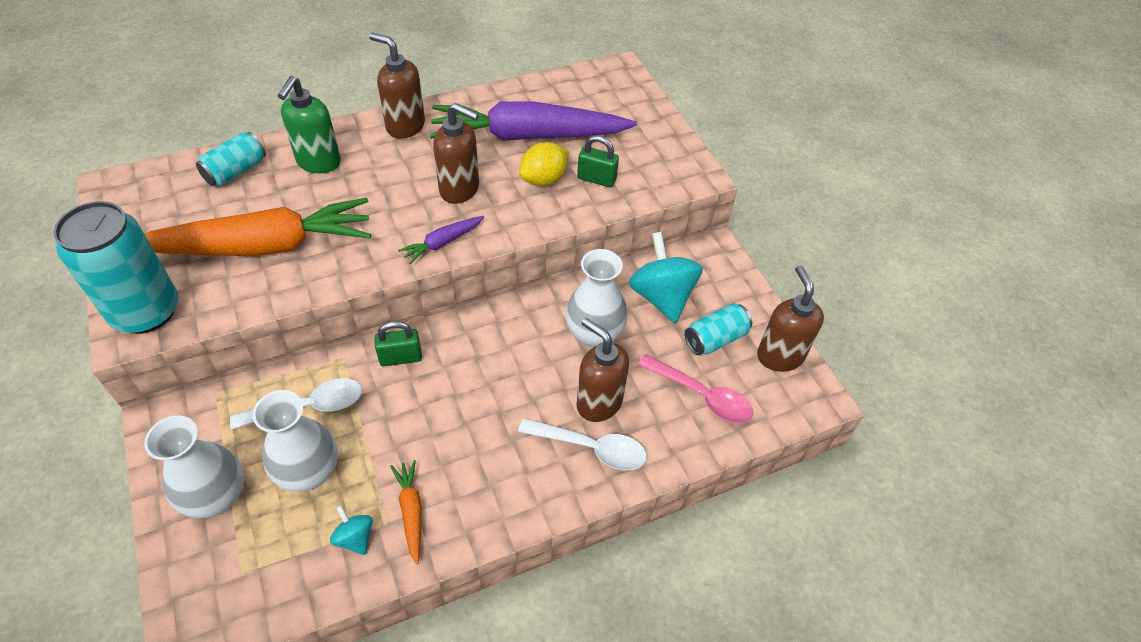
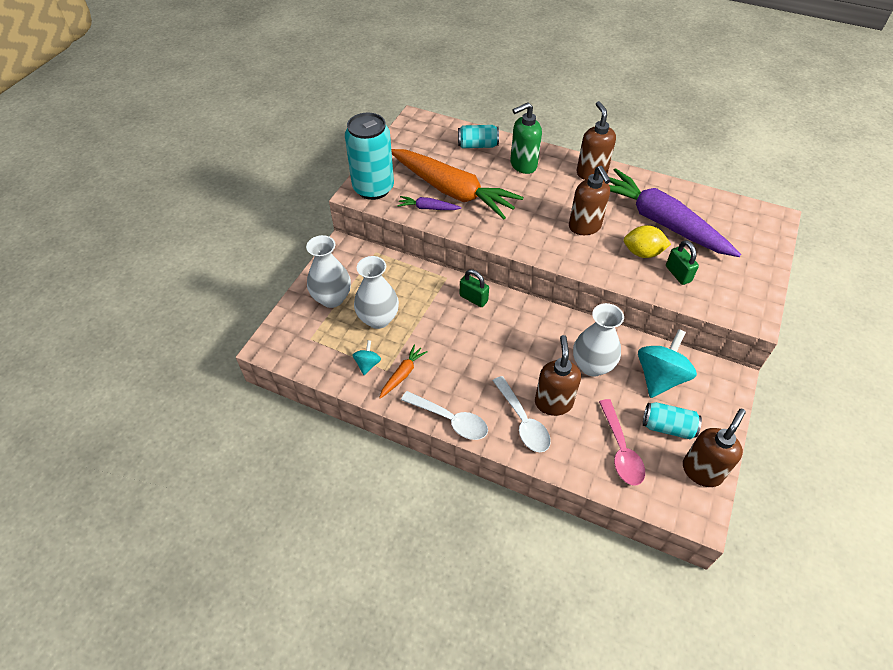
camera: 50 degrees right, 0 degrees up
white spoon [230,378,362,430] -> white spoon moved to [401,391,488,440]
purple carrot [398,216,484,264] -> purple carrot moved to [397,196,461,210]

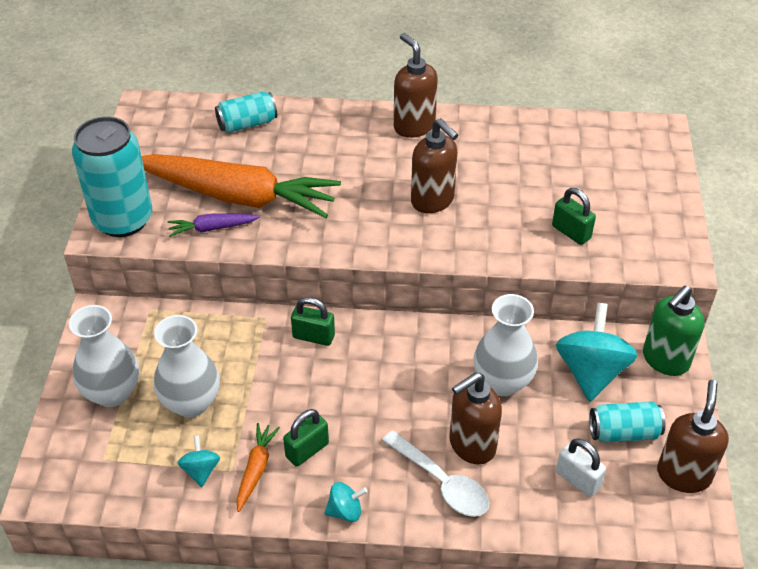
camera: 20 degrees left, 5 degrees down
white spoon [401,391,488,440] -> turquoise spinning top [324,482,368,522]
green soap dispenser [510,102,542,174] -> green soap dispenser moved to [643,286,705,376]
brown soap dispenser [535,335,581,416] -> brown soap dispenser turned 105 degrees counterclockwise [449,372,502,465]
pink spoon [599,399,645,486] -> white padlock [556,438,606,497]
purple carrot [609,168,741,257] -> none
yellow lemon [623,225,671,258] -> none
none -> green padlock [283,409,329,467]

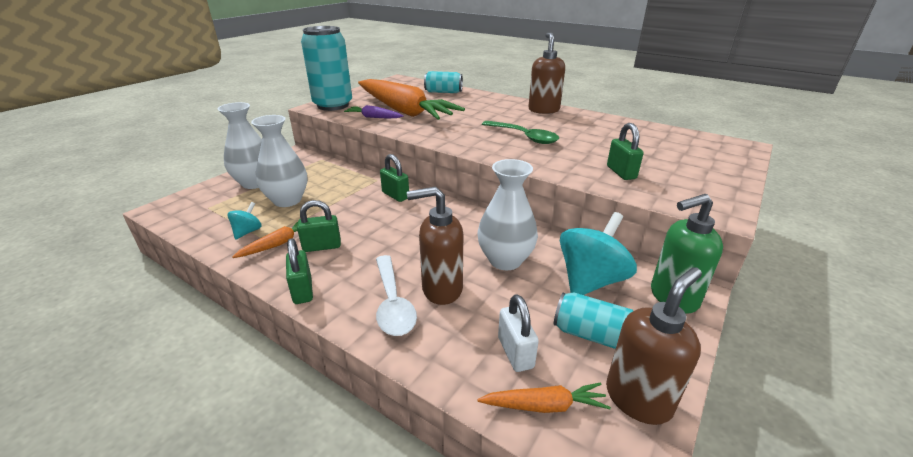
camera: 30 degrees right, 15 degrees down
turquoise spinning top [324,482,368,522] -> green padlock [286,238,313,304]
brown soap dispenser [411,118,458,213] -> green spoon [482,121,559,144]
none -> orange carrot [477,382,611,413]

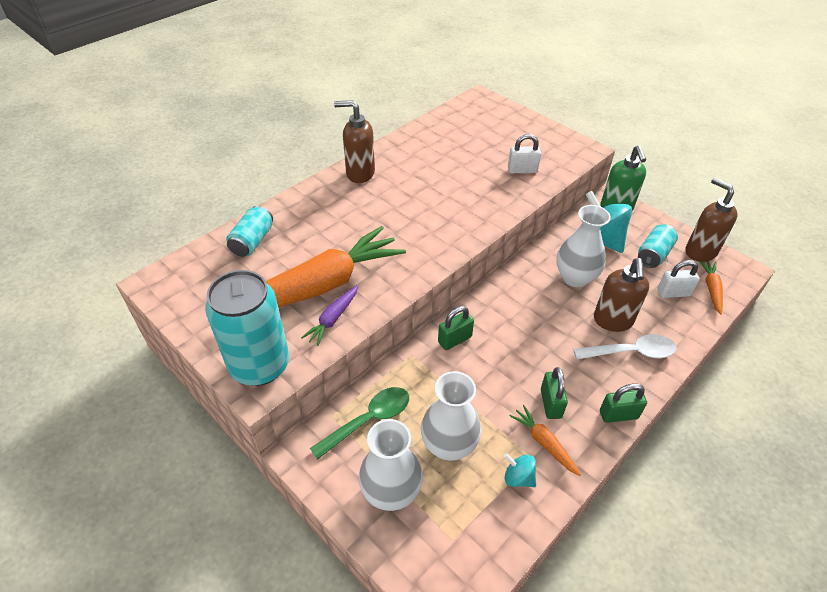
camera: 80 degrees left, 15 degrees up
green spoon [482,121,559,144] -> green spoon moved to [310,387,409,460]
green padlock [607,123,644,180] -> white padlock [508,134,541,173]

